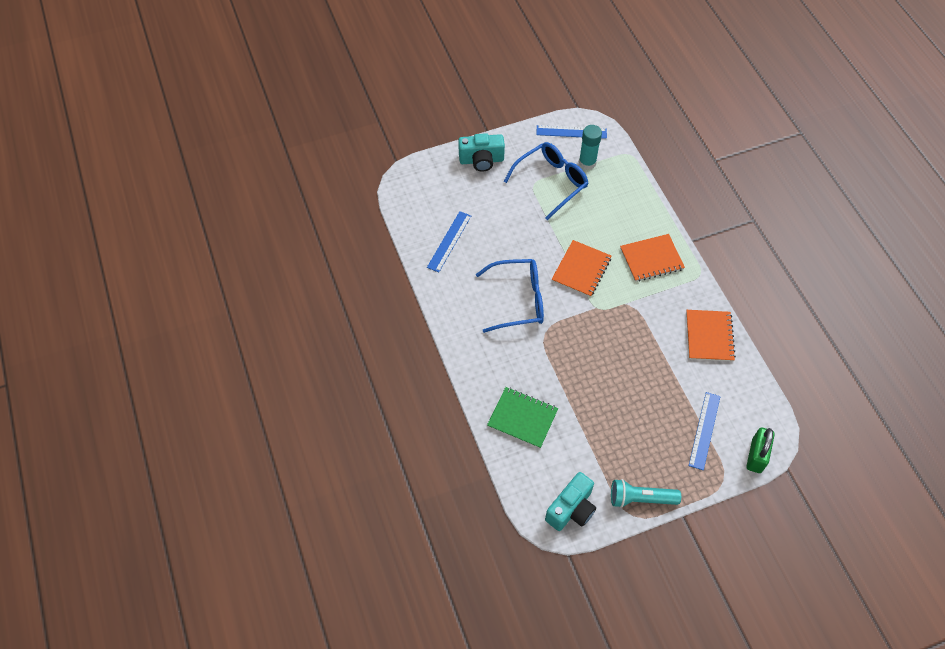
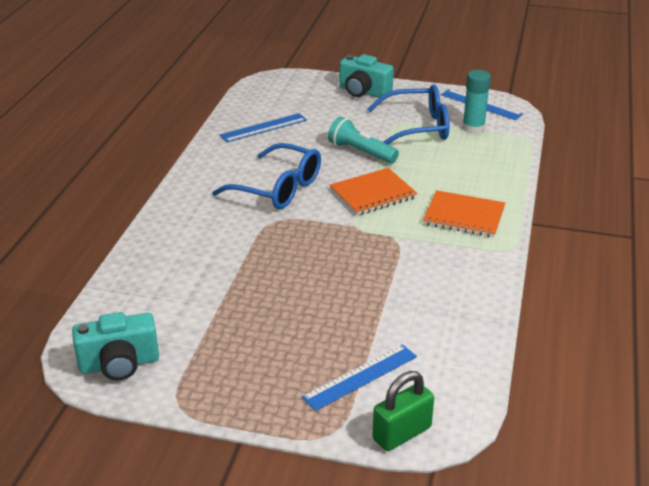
camera: 35 degrees right, 25 degrees down
green notebook [487,387,558,448] -> none
turquoise flashlight [611,479,681,508] -> turquoise flashlight moved to [328,116,399,164]
orange notebook [686,310,736,361] -> none

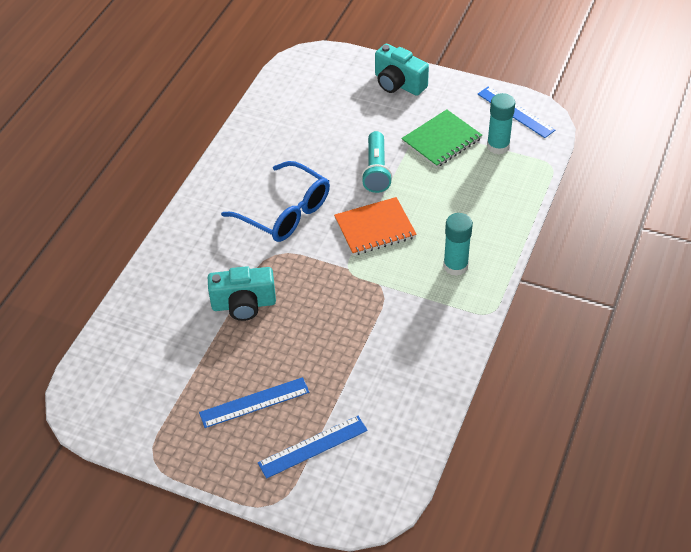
camera: 10 degrees right, 15 degrees up
turquoise camera [72,312,159,381] -> turquoise camera moved to [208,266,276,321]
blue ruler [220,113,307,142] -> blue ruler moved to [199,377,310,428]
turquoise flashlight [328,116,399,164] -> turquoise flashlight turned 135 degrees counterclockwise [361,131,392,193]
blue glasses [367,85,450,144] -> green notebook [401,109,482,168]
green padlock [373,371,434,451] -> none
orange notebook [423,190,505,237] -> turquoise glue stick [443,213,473,276]

